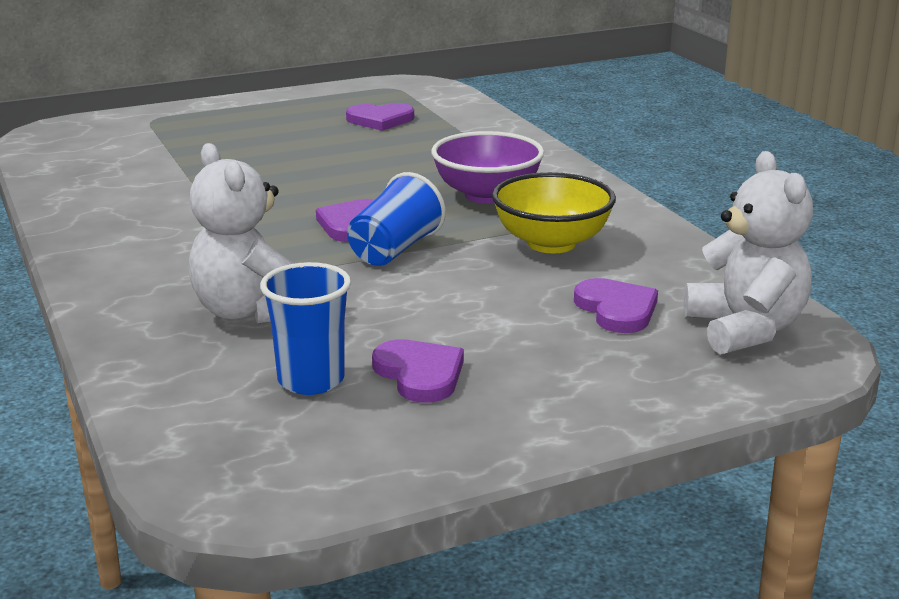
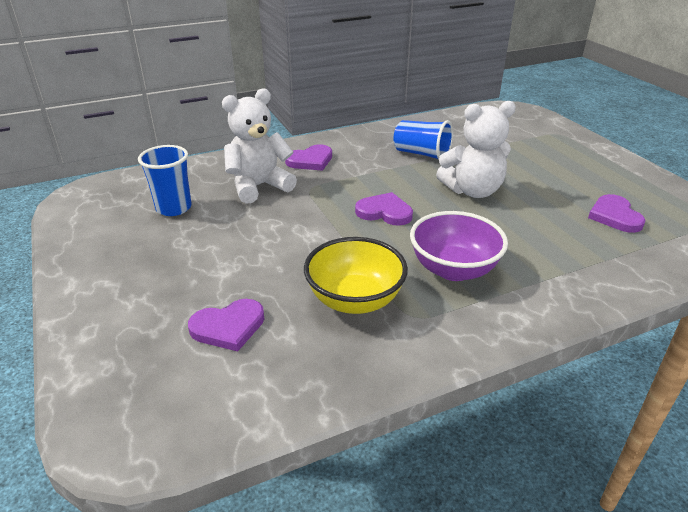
camera: 90 degrees right, 10 degrees up
blue cup [347,172,446,266] -> blue cup moved to [393,120,453,159]
purple heart [372,339,464,403] -> purple heart moved to [285,144,332,171]
white teddy bear [684,151,813,355] -> white teddy bear moved to [436,101,516,198]

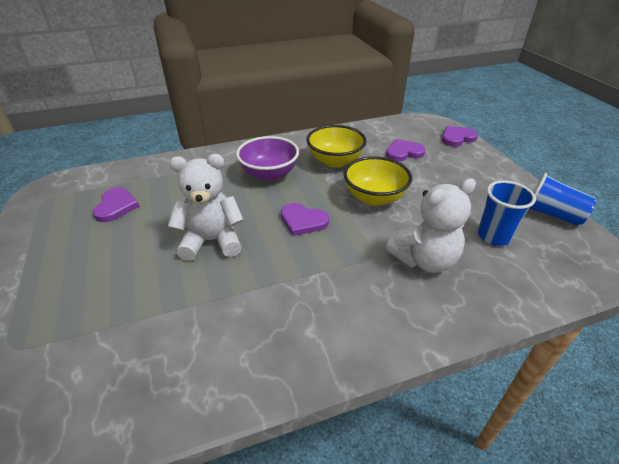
camera: 175 degrees left, 5 degrees up
purple heart [285,144,332,171] -> purple heart moved to [442,126,478,147]
blue cup [393,120,453,159] -> blue cup moved to [529,173,596,226]
none -> yellow bowl [344,156,412,206]

